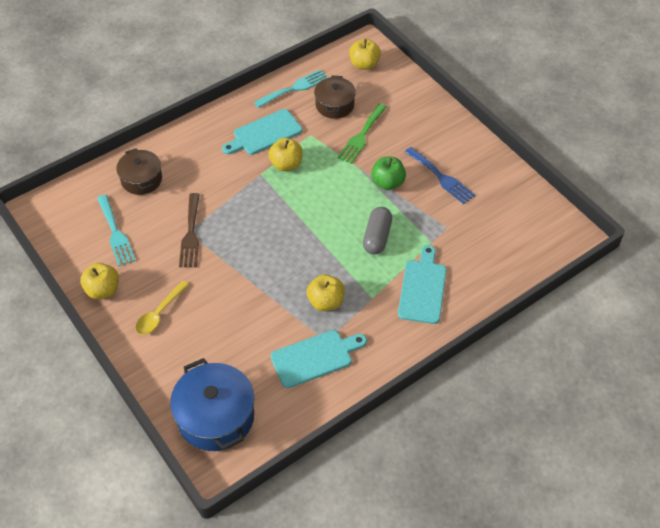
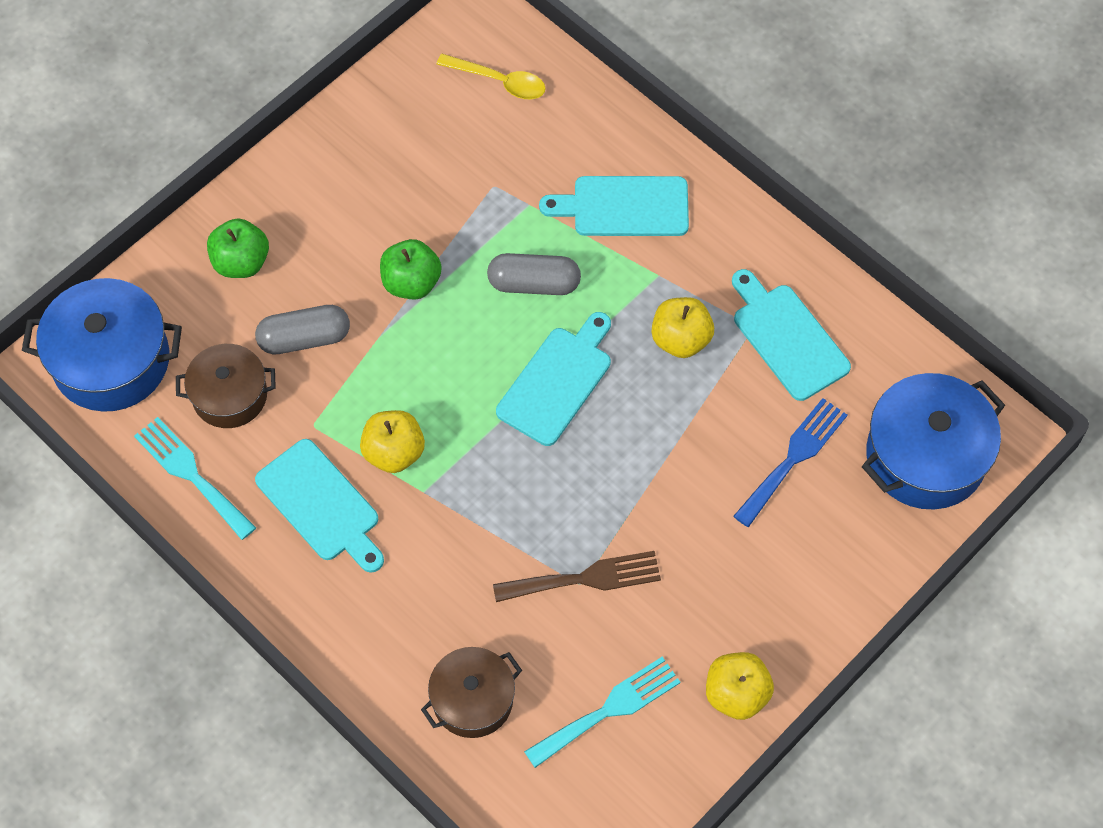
camera: 100 degrees left, 10 degrees up
yellow spoon [135,281,189,335] -> yellow spoon moved to [437,54,546,99]
green fork [337,104,387,164] -> grey capsule [255,305,350,354]
yellow apple [349,39,381,70] -> blue pot [22,278,182,412]
blue fork [405,147,475,204] -> blue fork moved to [733,398,847,527]
none -> green apple [207,219,269,278]
none -> turquoise cutting board [496,312,611,446]

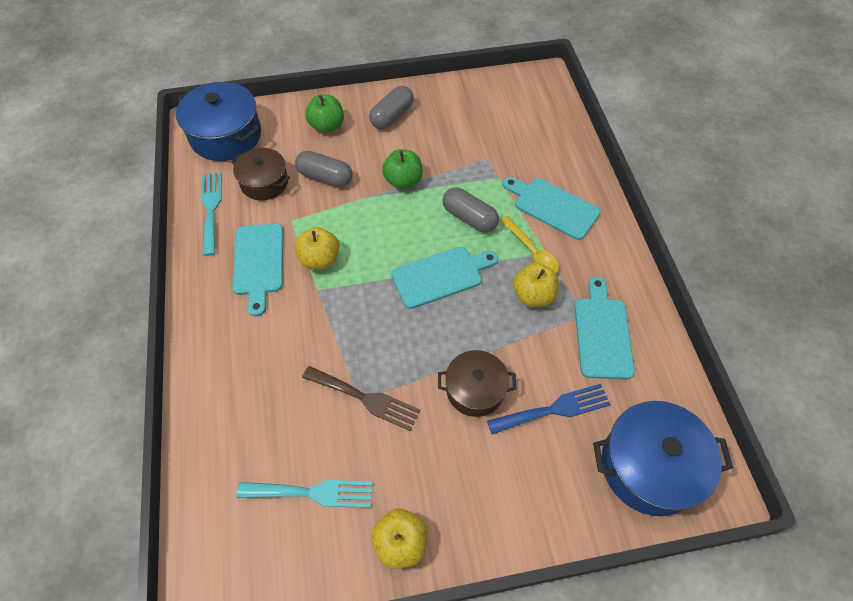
camera: 35 degrees right, 5 degrees down
brown pot [421,647,522,738] -> brown pot moved to [438,350,516,417]
yellow spoon [437,54,546,99] -> yellow spoon moved to [500,216,559,273]
none -> grey capsule [369,86,414,129]

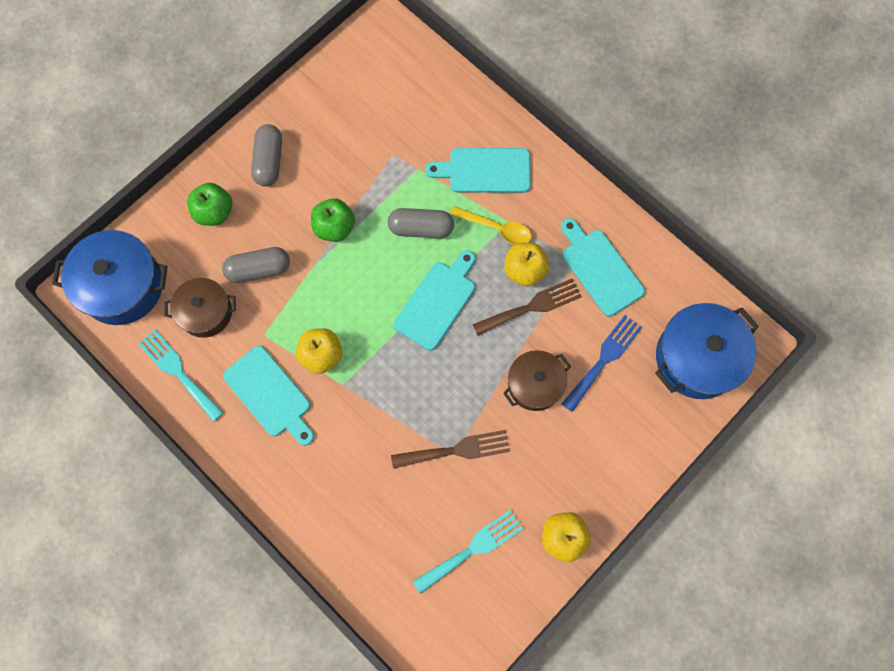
camera: 35 degrees left, 15 degrees up
none -> brown fork [472,278,582,336]

